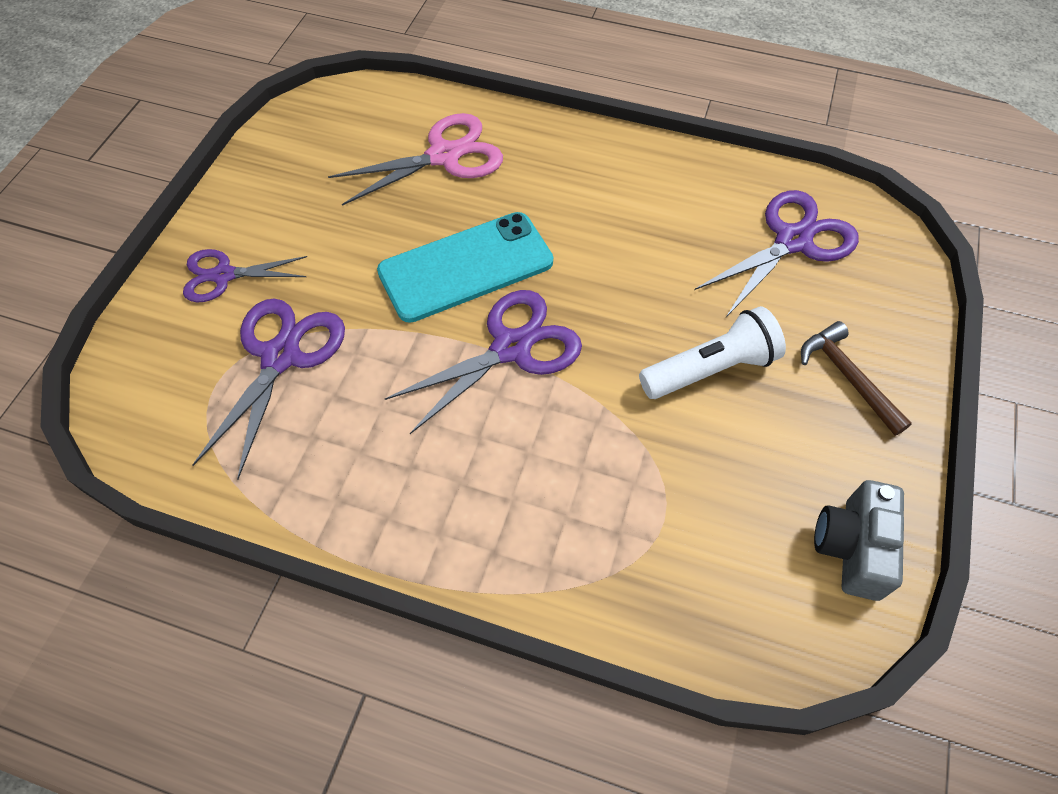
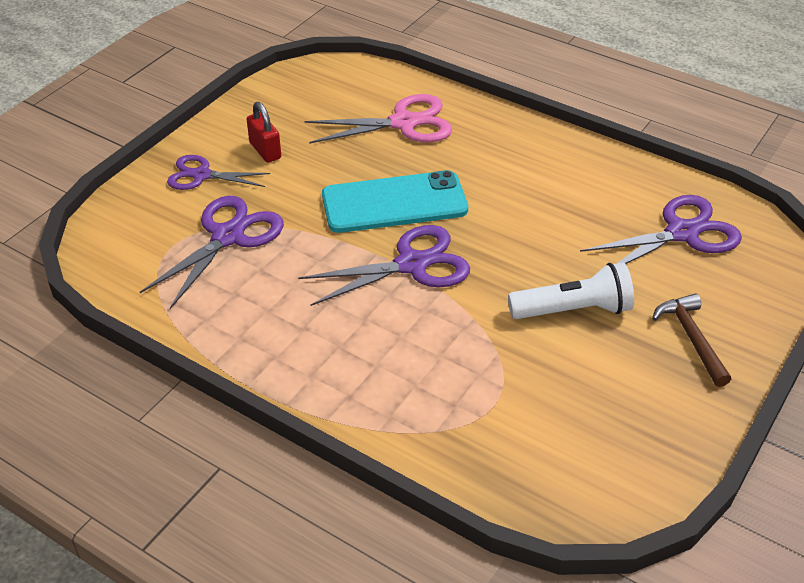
camera: 15 degrees right, 15 degrees down
grey camera [814,480,904,601] -> none
none -> red padlock [247,102,281,163]

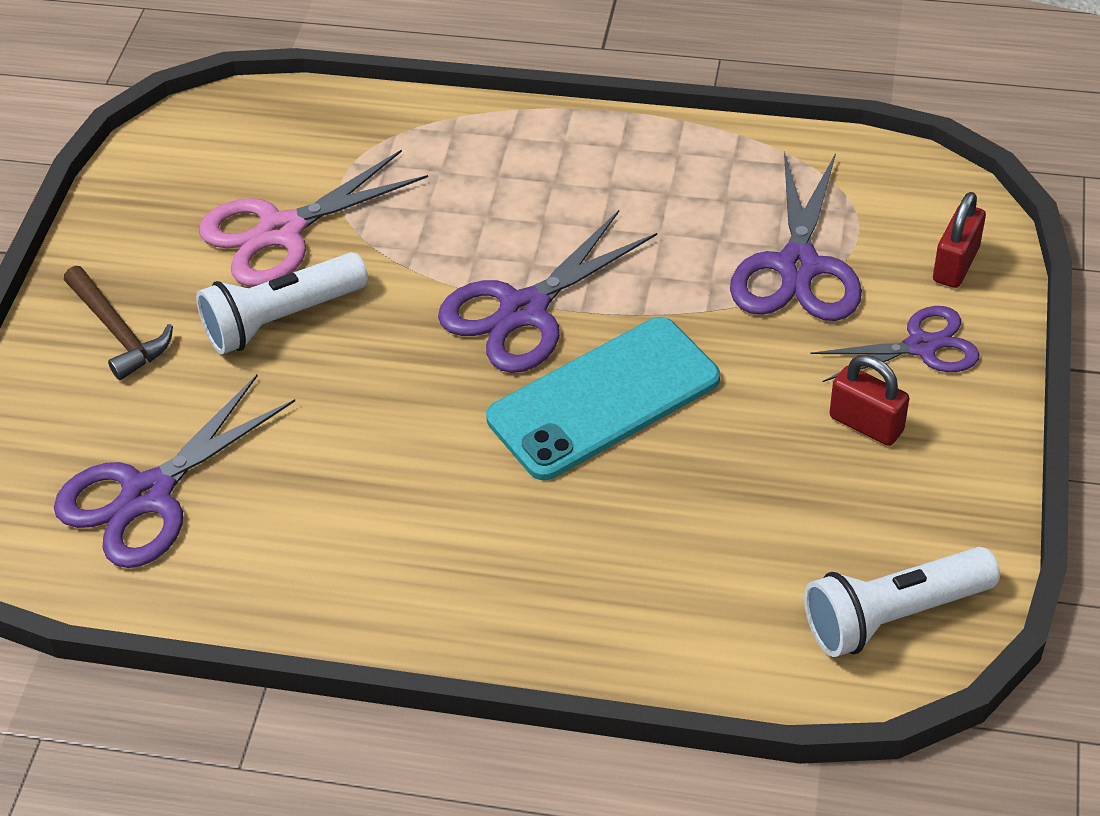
camera: 160 degrees right, 5 degrees up
pink scissors [304,94,452,144] -> pink scissors moved to [199,149,428,287]
none -> white flashlight [804,547,1000,657]
none -> red padlock [933,192,986,288]

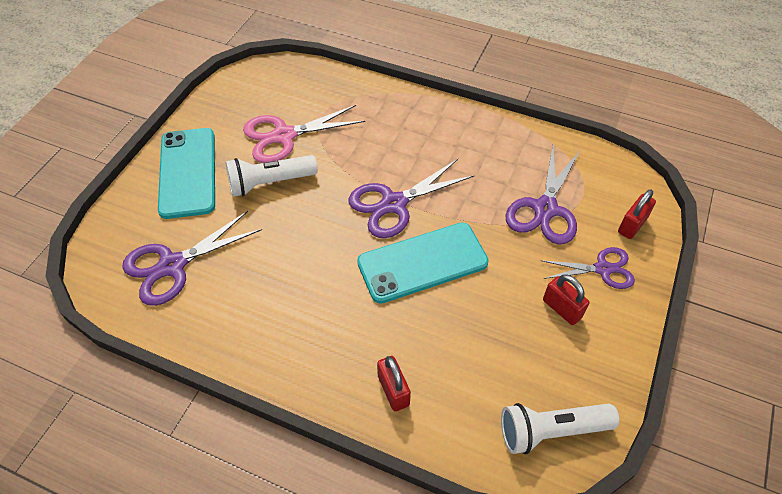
camera: 10 degrees right, 5 degrees up
brown hammer [64,266,173,380] -> turquoise phone [158,128,215,219]
none -> red padlock [377,356,411,411]

